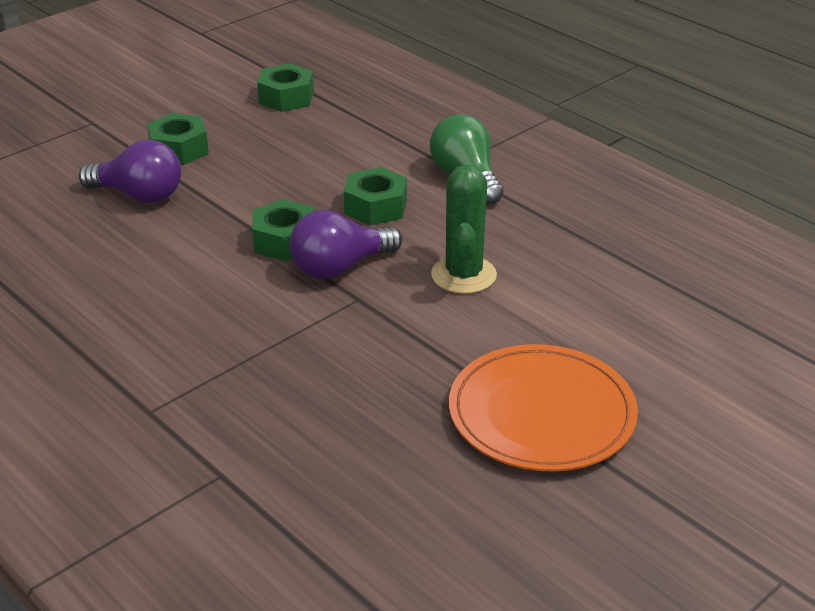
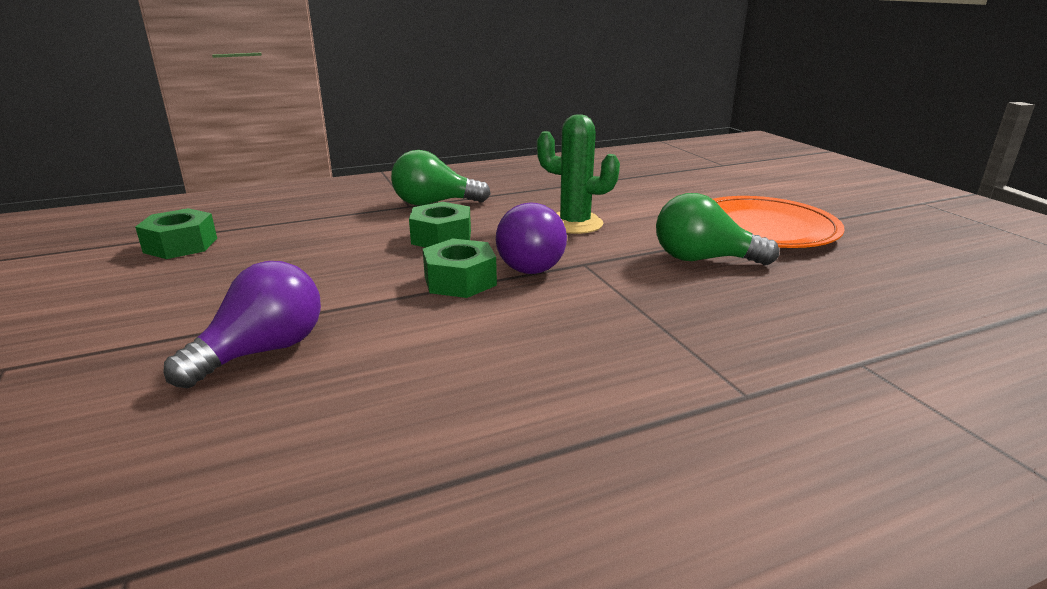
camera: 70 degrees left, 10 degrees down
green nut [147,113,209,165] -> none
none -> green light bulb [656,193,779,265]

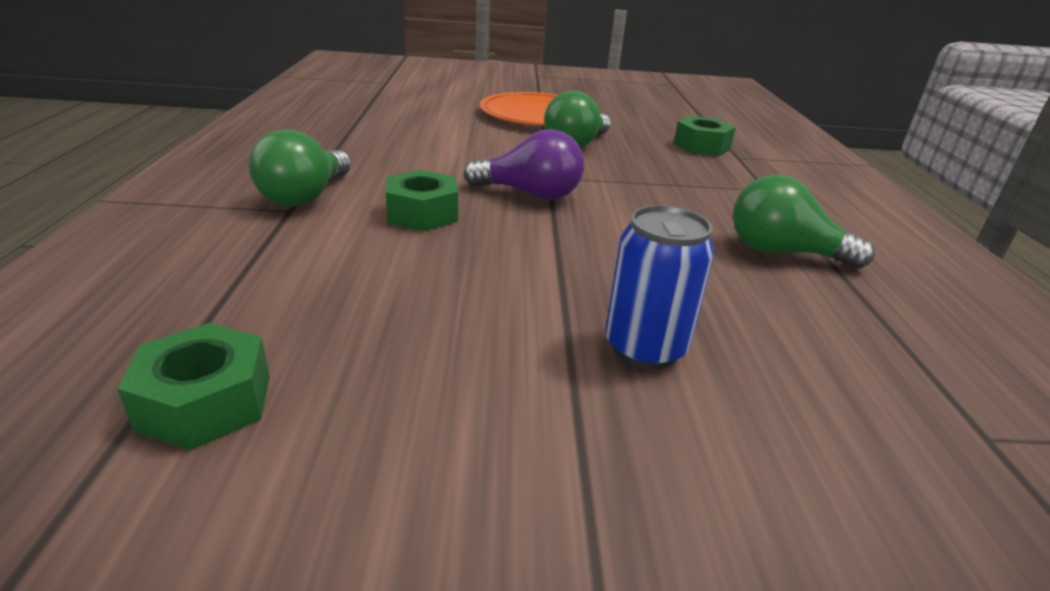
camera: 70 degrees left, 5 degrees up
purple light bulb [163,261,321,388] -> blue can [605,205,714,370]
green nut [423,238,497,298] -> green nut moved to [674,116,736,156]
green cactus [537,114,620,234] -> none
none -> green light bulb [733,175,875,269]

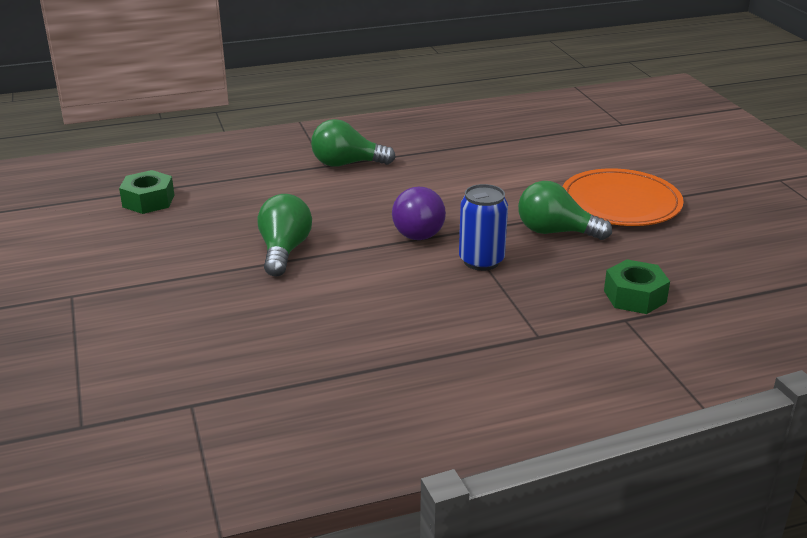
camera: 75 degrees right, 0 degrees up
green nut [386,170,458,231] -> none
blue can [605,205,714,370] -> blue can moved to [459,184,508,271]
green light bulb [733,175,875,269] -> green light bulb moved to [257,194,312,276]

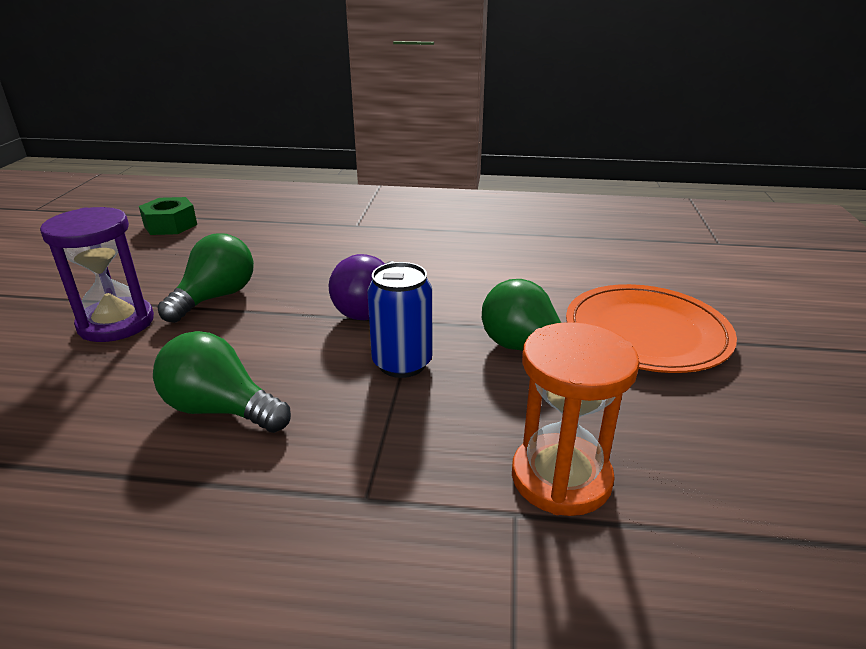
camera: 25 degrees right, 0 degrees up
green light bulb [311,119,396,167] -> green light bulb moved to [153,331,291,433]
green nut [604,259,670,314] -> orange hourglass [512,322,640,516]
none -> purple hourglass [40,207,154,342]

